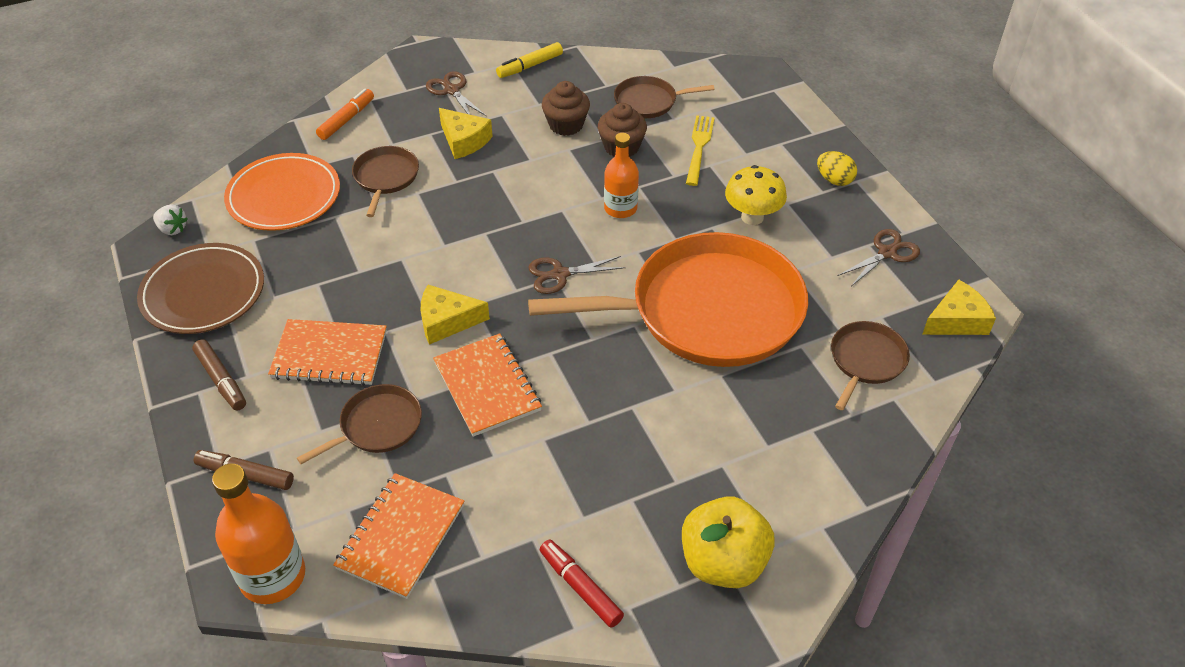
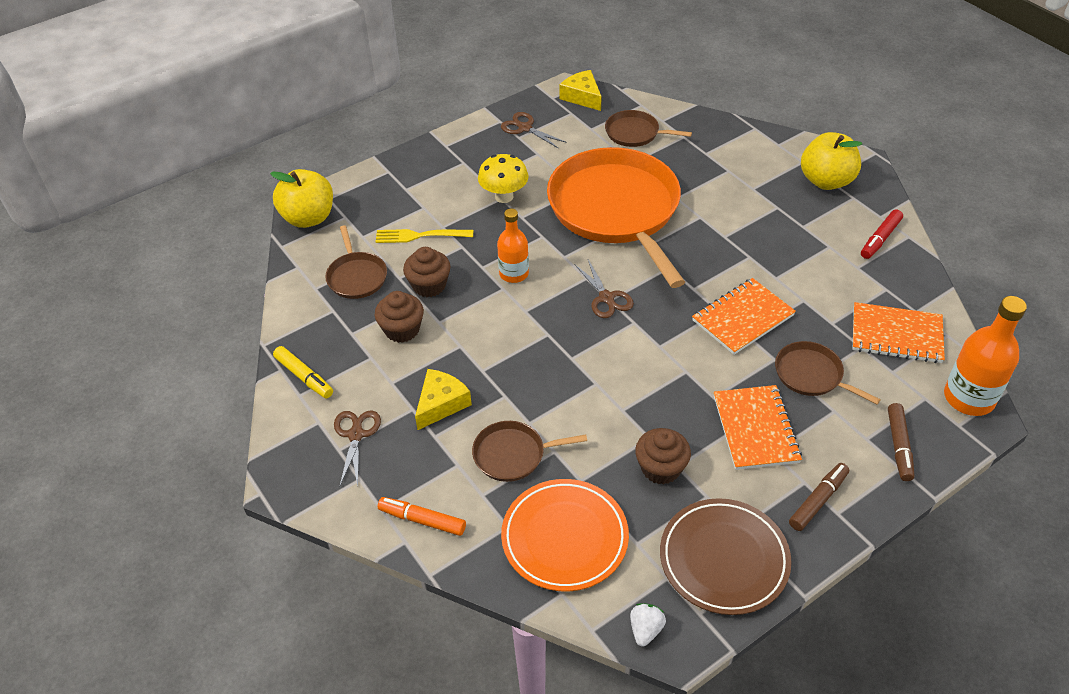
camera: 100 degrees left, 0 degrees up
yellow cheese [421,285,490,345] -> none
brown scissors [426,71,486,116] -> brown scissors turned 135 degrees clockwise [334,411,381,487]
yellow egg [817,151,857,186] -> none
none -> yellow apple [270,169,333,228]
none -> brown cupcake [635,428,691,485]

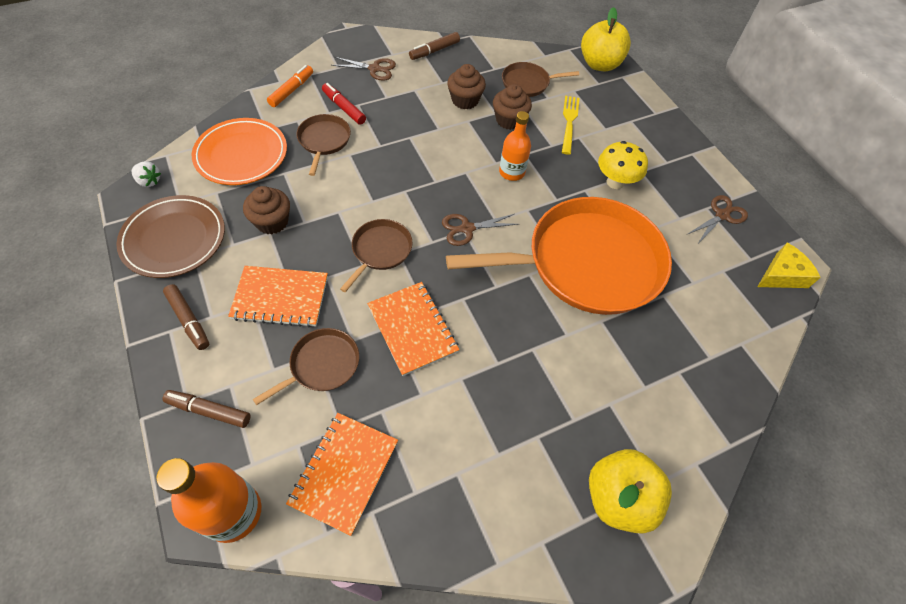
camera: 95 degrees right, 10 degrees up
yellow marker [273,346,333,398] -> brown marker [409,32,460,60]
yellow cheese [415,369,472,430] -> none
brown pan [605,110,692,147] -> brown pan moved to [340,219,413,292]
red marker [861,209,903,259] -> red marker moved to [322,83,366,125]

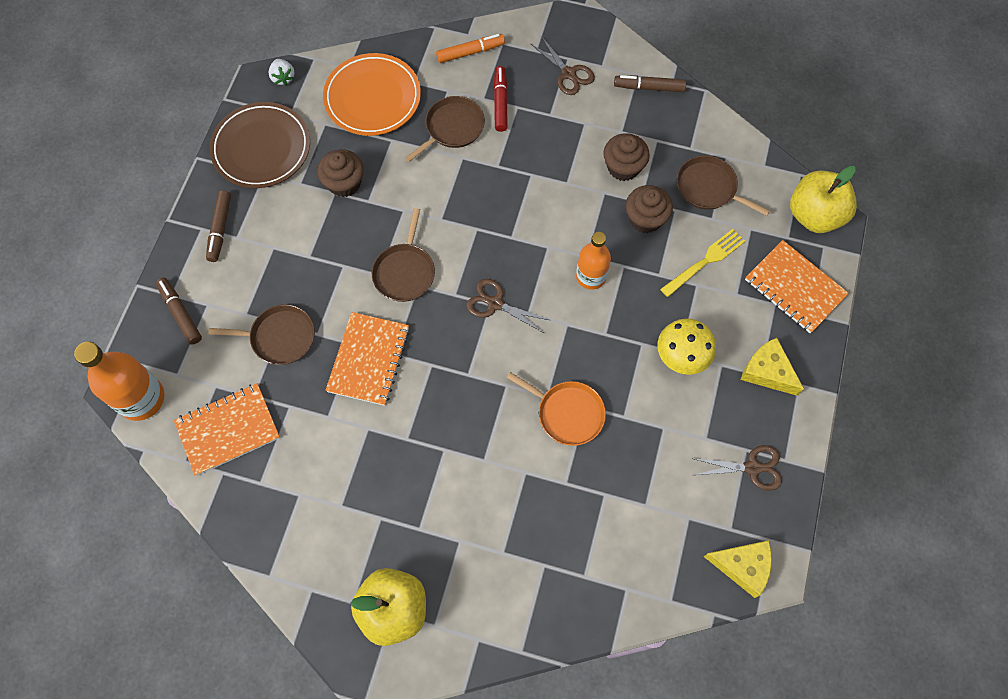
camera: 45 degrees right, 10 degrees up
orange notebook [228,266,328,327] -> orange notebook moved to [745,240,849,333]
brown pan [340,219,413,292] -> brown pan turned 120 degrees clockwise [372,208,435,302]
orange pan [446,197,672,315] -> orange pan [507,372,606,446], size x0.44
none -> yellow cheese [740,338,804,396]

